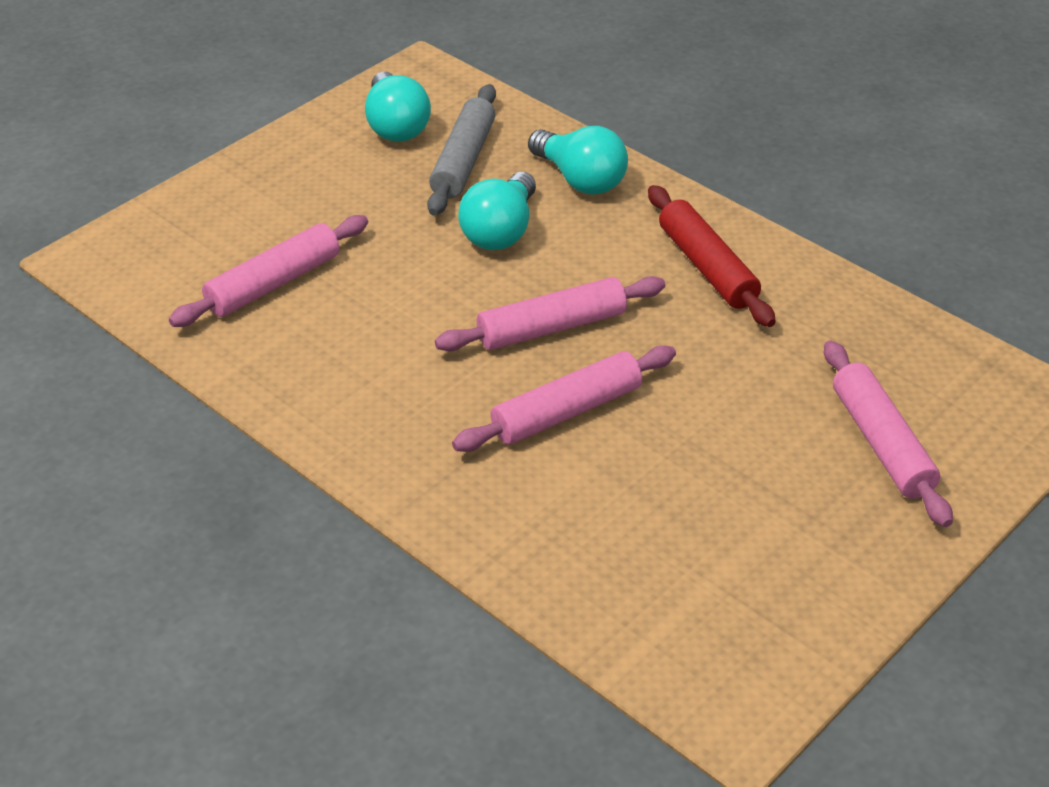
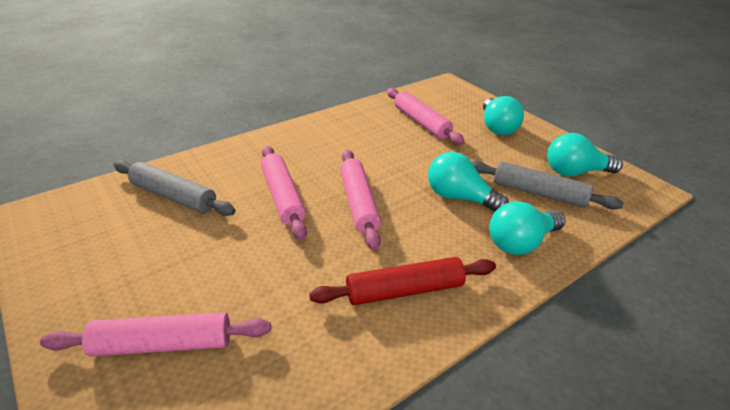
camera: 100 degrees right, 5 degrees down
none -> grey rolling pin [114,160,236,216]
none -> turquoise light bulb [483,96,524,135]

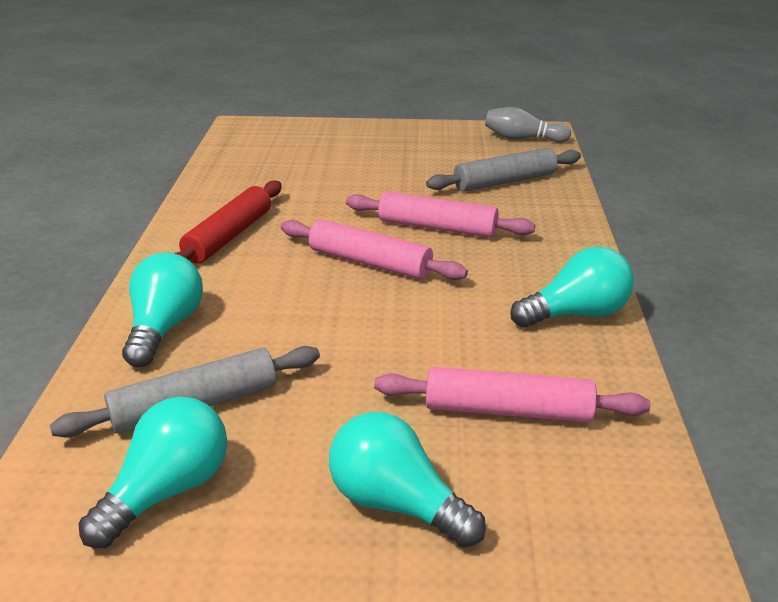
camera: 130 degrees right, 5 degrees down
pink rolling pin [40,312,271,357] -> none
turquoise light bulb [428,152,509,211] -> turquoise light bulb moved to [510,246,634,328]
none -> grey bowling pin [485,107,571,143]

